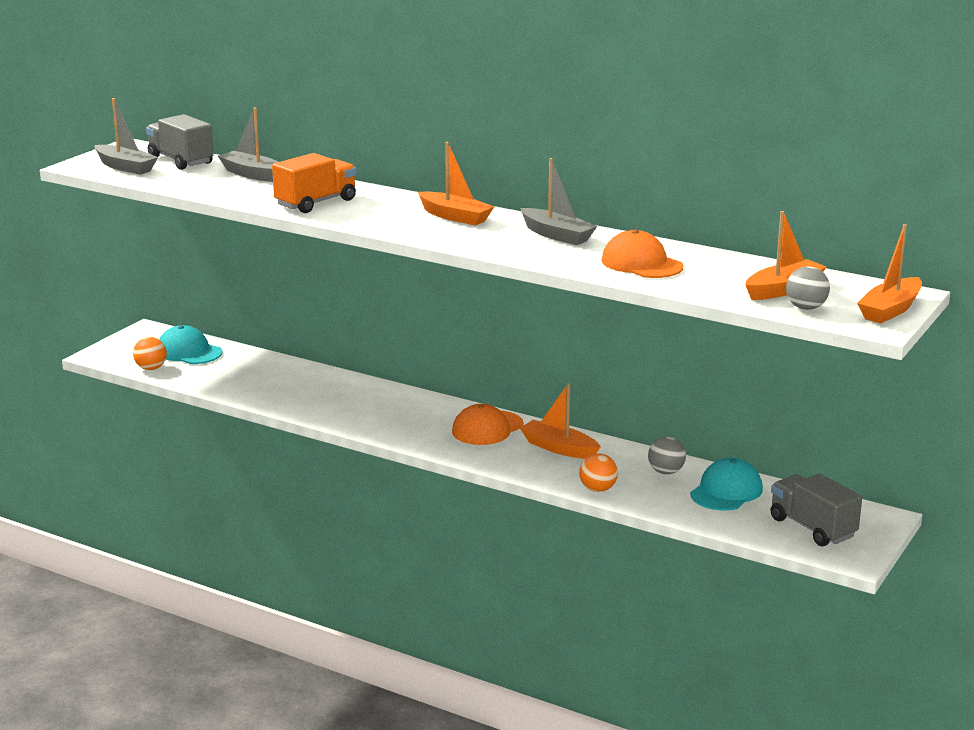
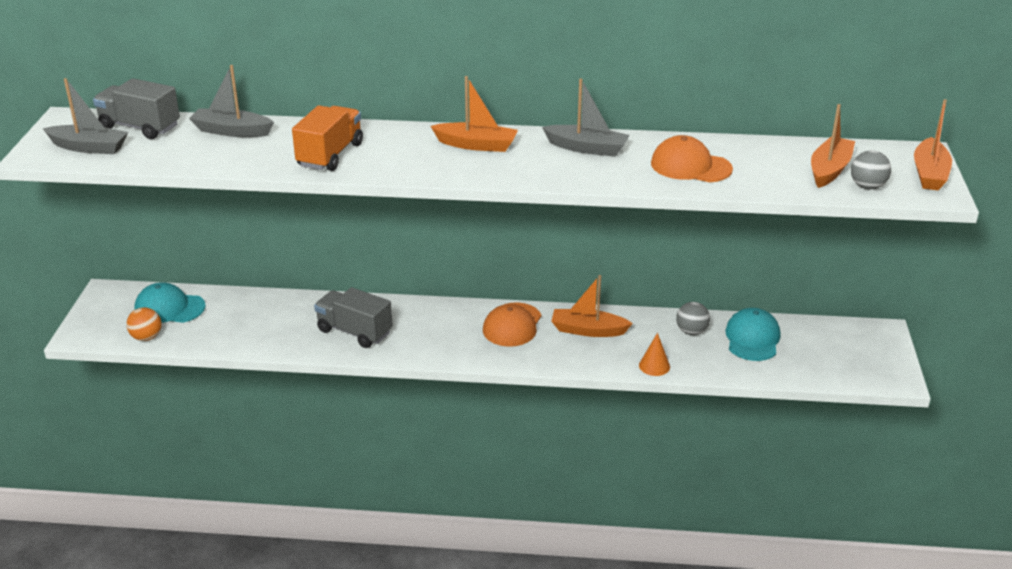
camera: 25 degrees left, 10 degrees up
orange ball [579,453,618,492] -> orange cone [639,333,670,376]
grey truck [770,474,862,546] -> grey truck moved to [314,287,393,348]

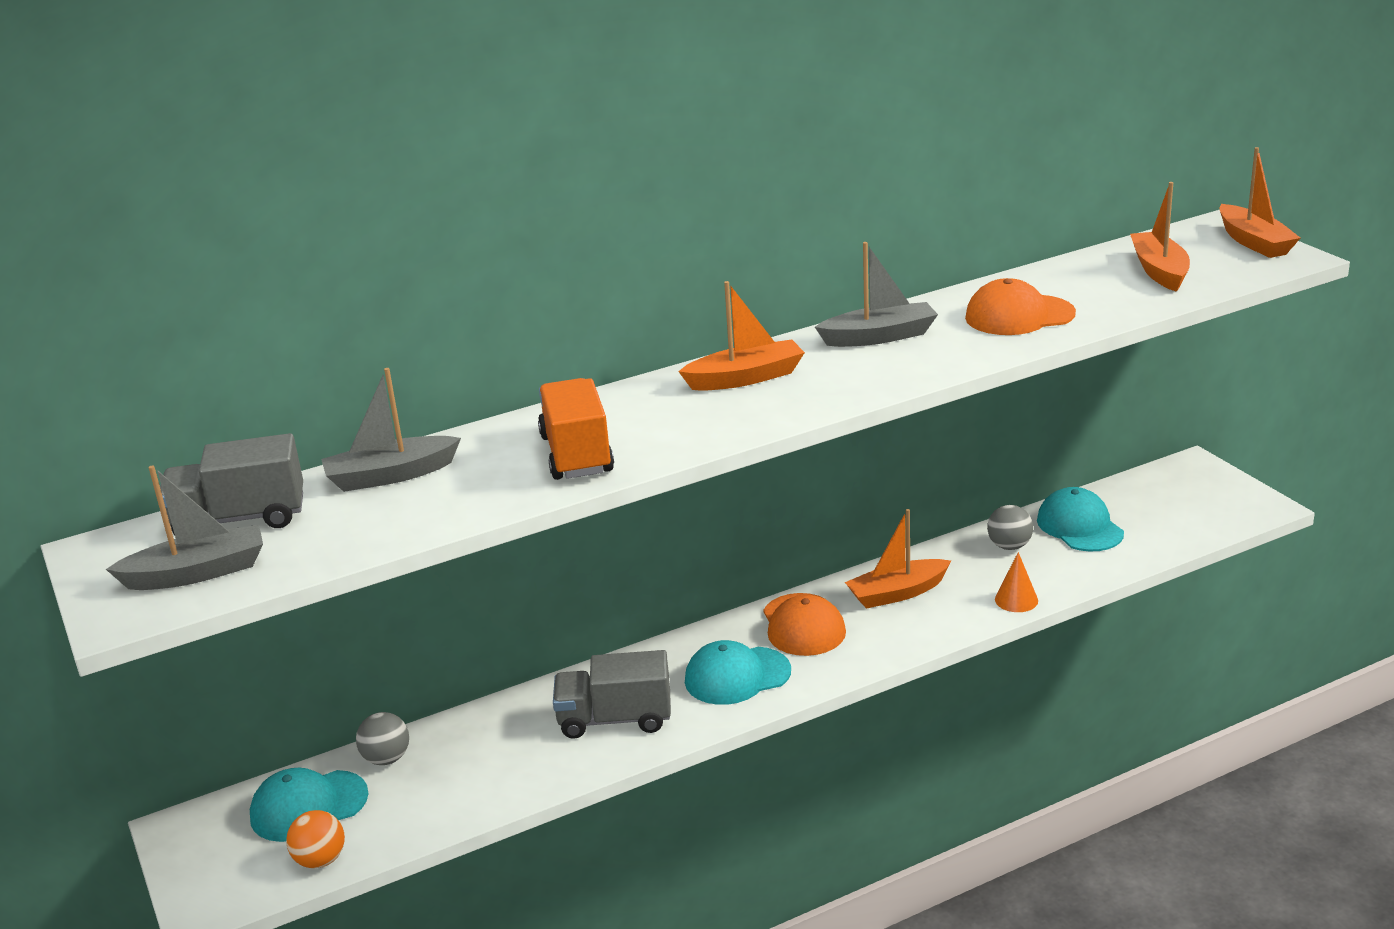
camera: 30 degrees left, 5 degrees down
grey ball [851,150,891,189] -> grey ball moved to [356,712,409,765]
none -> turquoise cap [685,640,791,705]

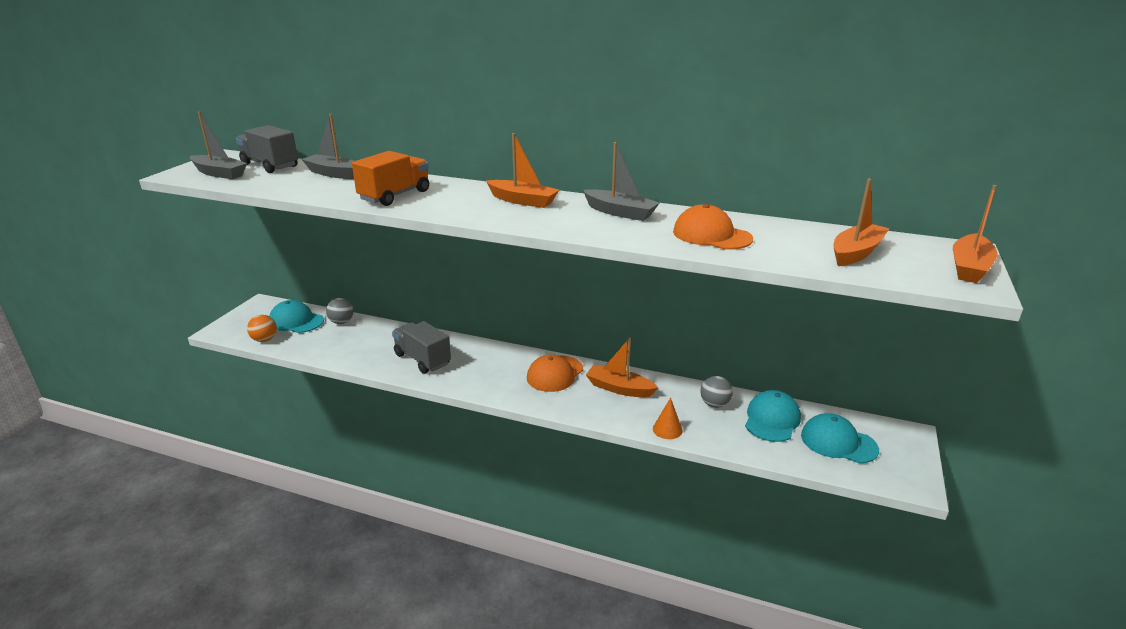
camera: 45 degrees right, 0 degrees up
turquoise cap [685,640,791,705] -> turquoise cap moved to [801,413,879,463]

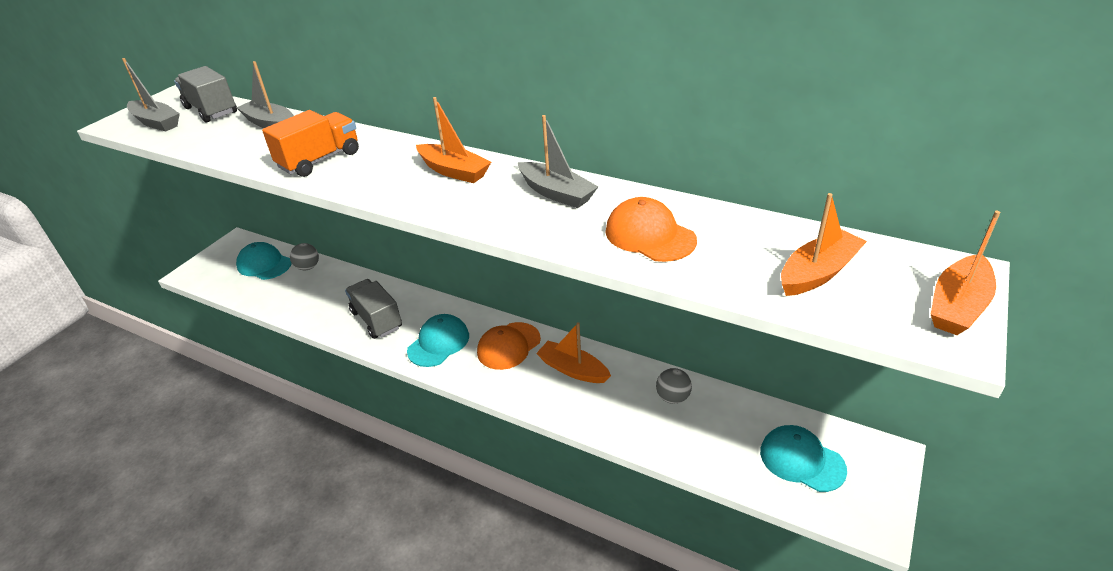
camera: 10 degrees right, 10 degrees up
orange ball [247,315,277,342] -> none
orange cone [653,397,683,439] -> none
turquoise cap [745,390,801,442] -> turquoise cap moved to [407,314,469,367]

